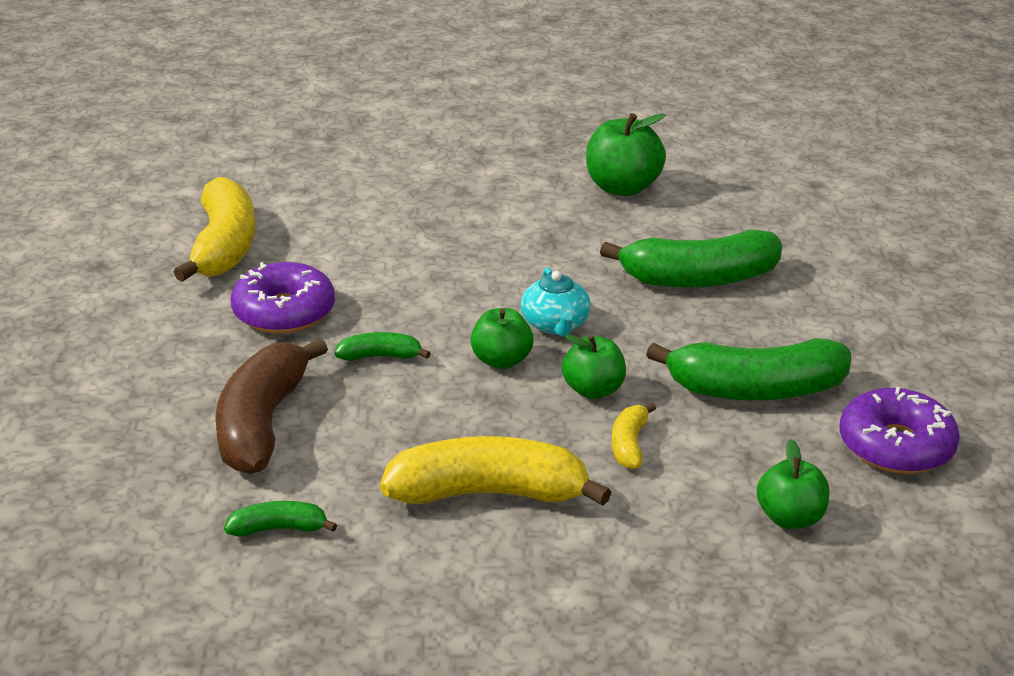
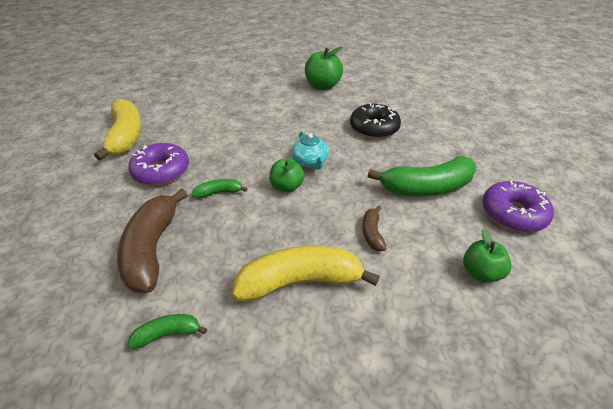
camera: 10 degrees left, 10 degrees up
green apple [562,335,626,399] -> none
green banana [600,229,782,288] -> black donut [350,103,401,139]
yellow banana [612,403,656,469] -> brown banana [362,206,387,251]

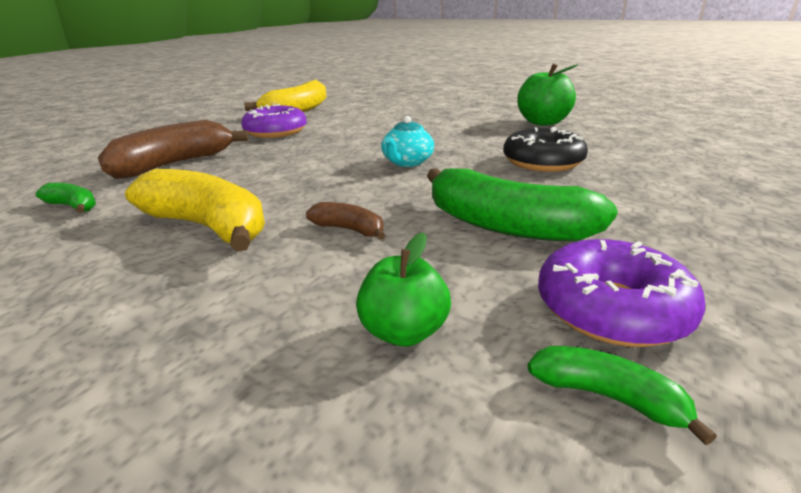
camera: 45 degrees right, 15 degrees down
green banana [192,179,248,198] -> green banana moved to [527,346,717,445]
green apple [269,158,305,193] -> none
brown banana [362,206,387,251] -> brown banana turned 75 degrees clockwise [306,202,385,240]

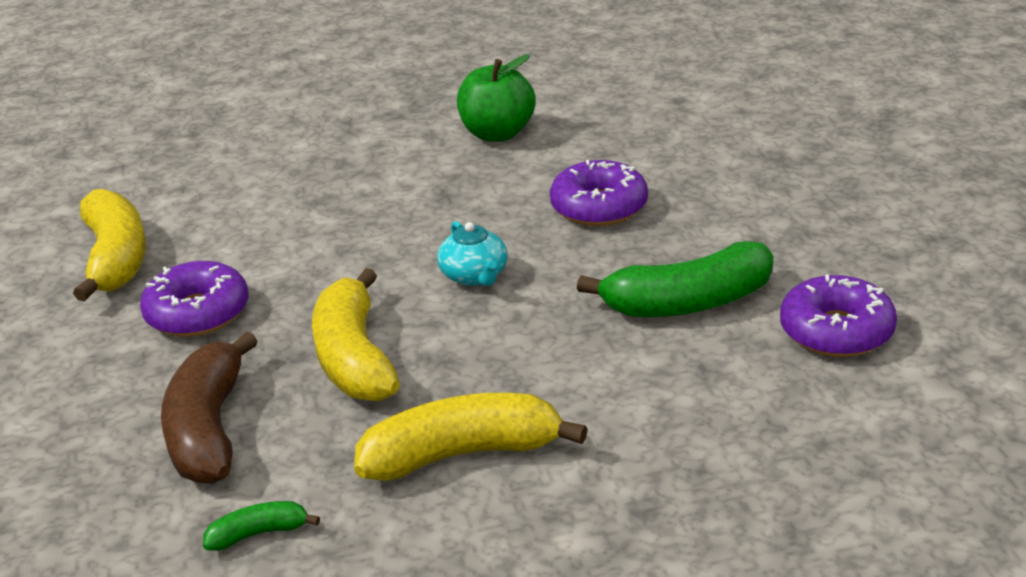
camera: 45 degrees left, 5 degrees up
brown banana [306,202,385,240] -> none
green apple [356,232,451,347] -> none
black donut [503,127,588,172] -> purple donut [550,160,648,226]
green banana [527,346,717,445] -> none
none -> yellow banana [312,268,400,401]

